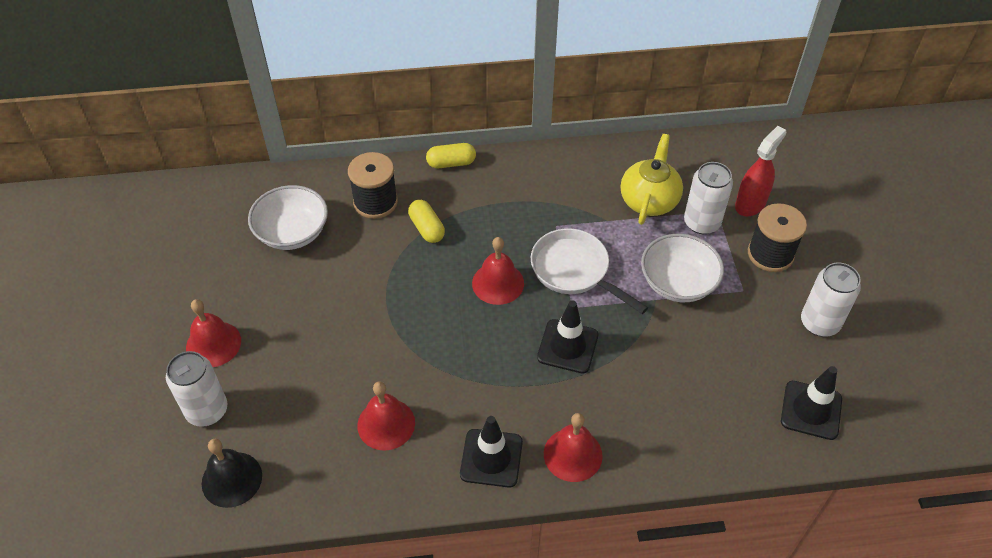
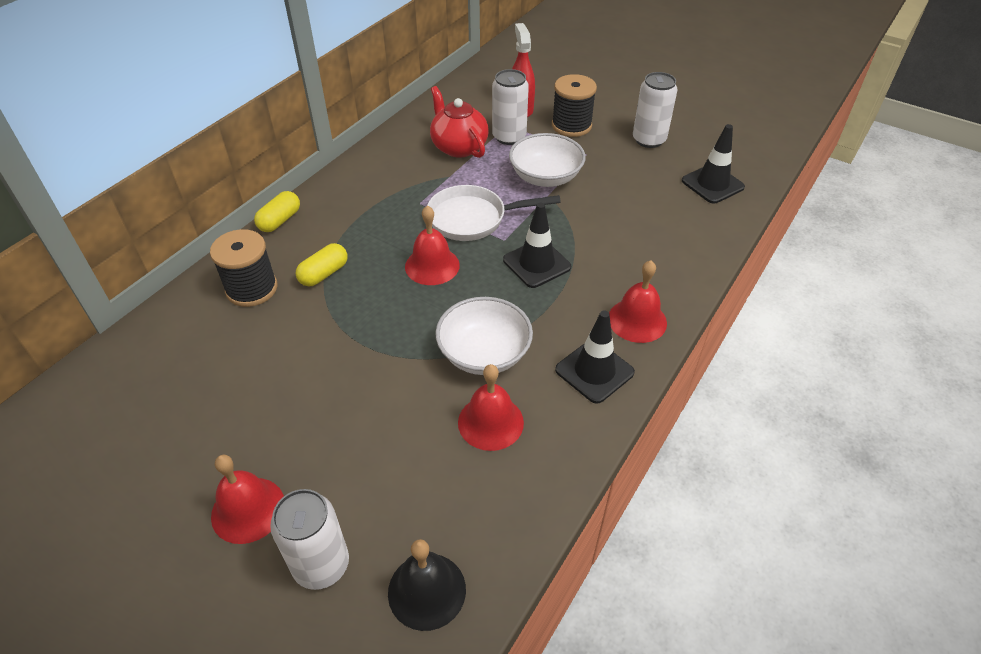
camera: 50 degrees left, 5 degrees down
white bowl [248,185,328,250] -> white bowl moved to [436,297,533,375]
yellow capsule [408,200,445,243] -> yellow capsule turned 60 degrees counterclockwise [296,243,348,286]
yellow teapot [621,134,683,225] -> red teapot [430,86,488,158]

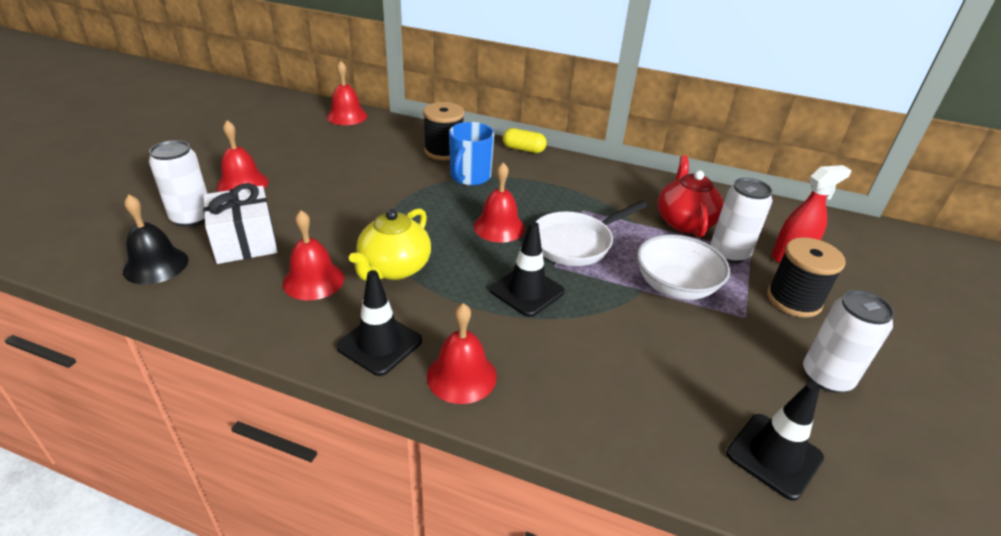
camera: 75 degrees right, 10 degrees down
yellow capsule [296,243,348,286] -> blue mug [449,122,494,186]
white pan [428,185,561,241] -> white pan turned 105 degrees counterclockwise [536,201,648,266]
red teapot [430,86,488,158] -> red teapot turned 45 degrees counterclockwise [658,155,724,237]
white bowl [436,297,533,375] -> yellow teapot [349,208,431,281]
none -> white gift [203,183,277,264]
none -> red bell [327,61,367,125]

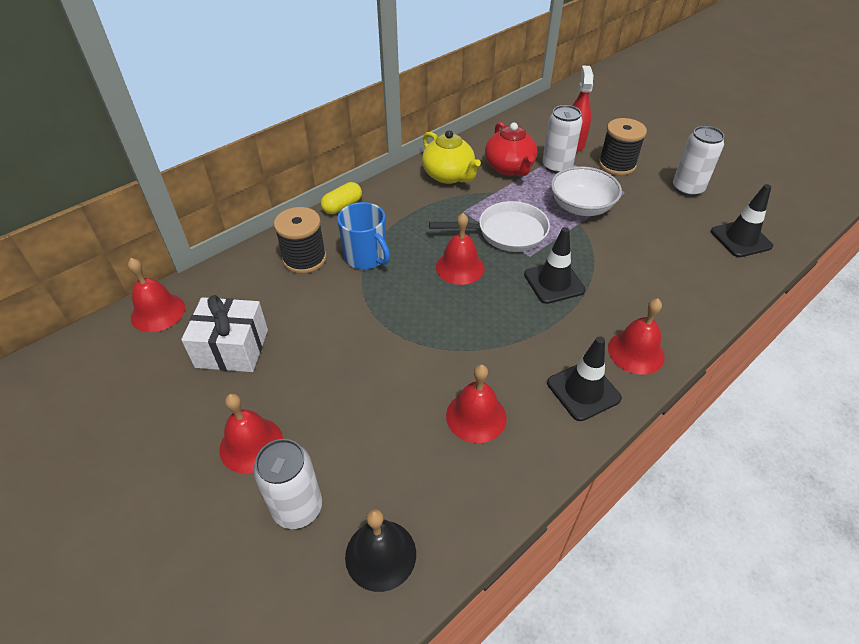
camera: 60 degrees left, 10 degrees up
white gift [203,183,277,264] -> white gift moved to [181,295,268,372]
yellow teapot [349,208,431,281] -> yellow teapot moved to [422,130,481,184]
white pan [536,201,648,266] -> white pan turned 90 degrees counterclockwise [429,201,550,252]
red teapot [658,155,724,237] -> red teapot turned 135 degrees counterclockwise [485,122,537,176]

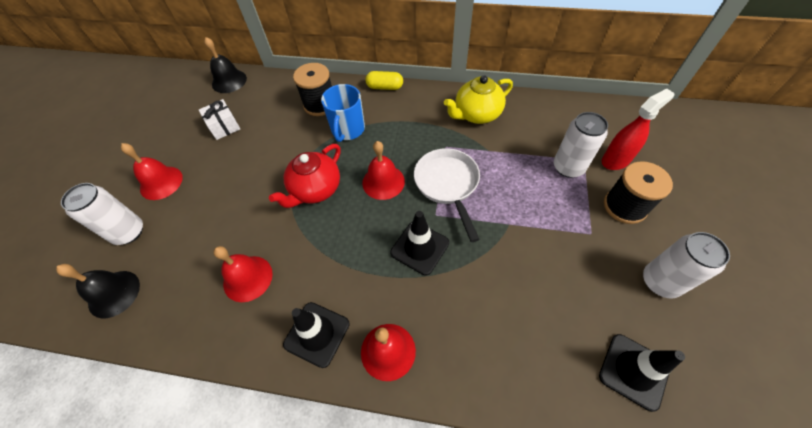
camera: 55 degrees right, 10 degrees up
red bell [128,258,185,332] -> black bell [204,37,247,93]
white gift [181,295,268,372] -> white gift [199,99,240,140], size x0.66
yellow teapot [422,130,481,184] -> yellow teapot turned 45 degrees clockwise [444,75,513,124]
white pan [429,201,550,252] -> white pan turned 150 degrees counterclockwise [414,148,480,242]
red teapot [485,122,537,176] -> red teapot moved to [269,144,341,208]
white bowl [551,166,622,216] -> none

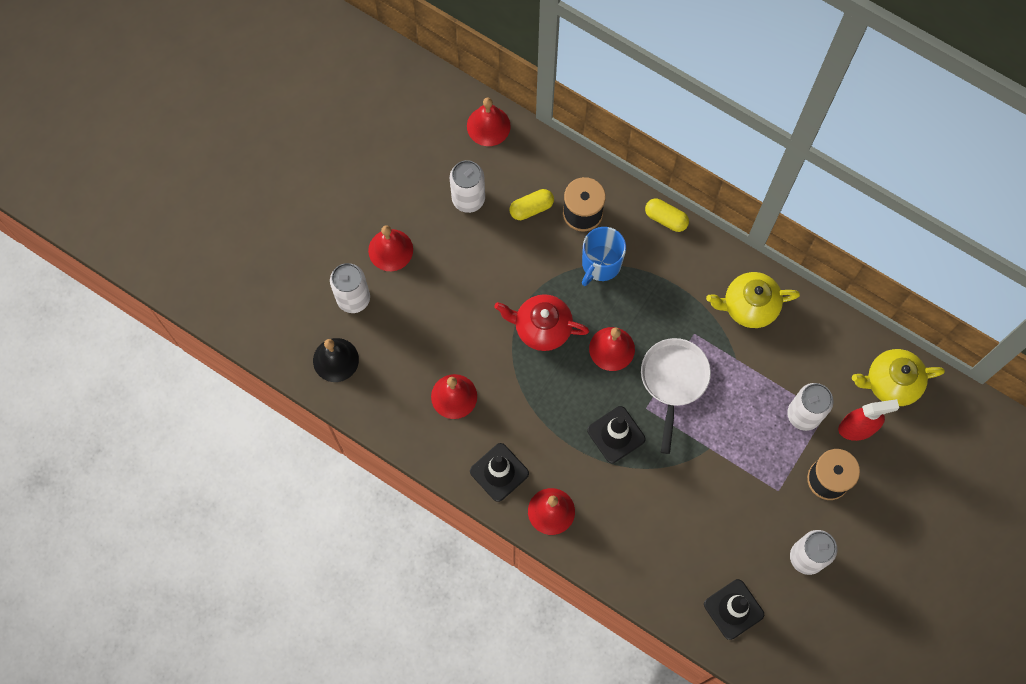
camera: 20 degrees right, 15 degrees up
white gift [199,99,240,140] -> white can [450,160,485,213]
black bell [204,37,247,93] -> red bell [467,97,511,146]
red teapot [269,144,341,208] -> red teapot turned 45 degrees clockwise [494,294,589,351]
none -> yellow capsule [510,189,554,220]
none -> yellow teapot [852,349,945,406]

